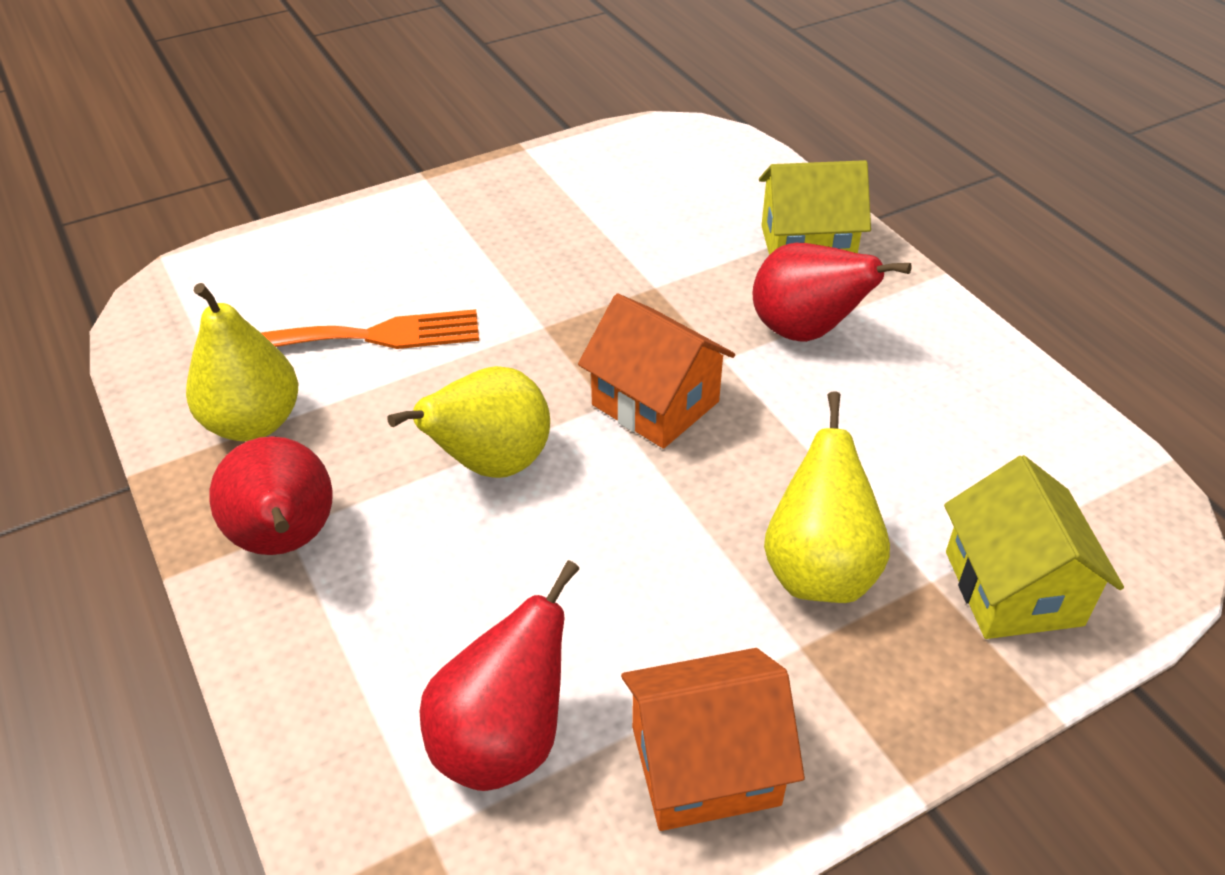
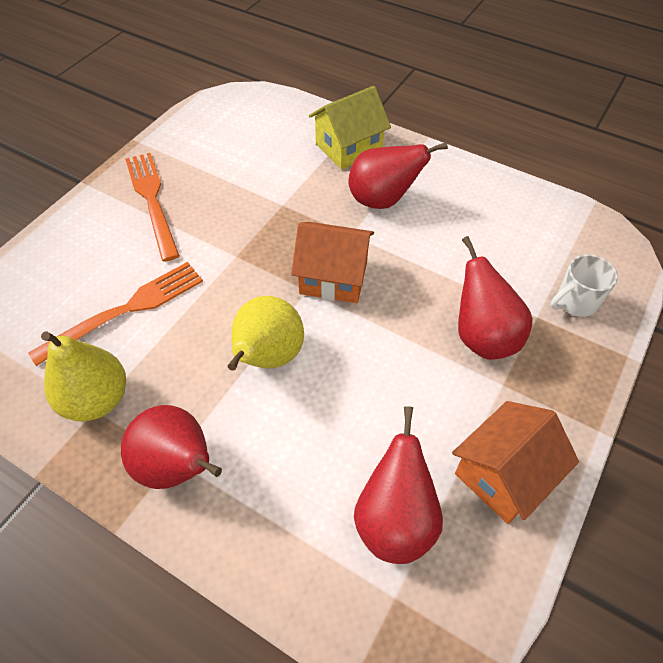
camera: 30 degrees left, 10 degrees up
yellow pear [764,391,890,603] -> red pear [458,236,533,360]
yellow house [944,455,1124,639] -> white mug [551,254,618,317]
none -> orange fork [125,153,180,262]

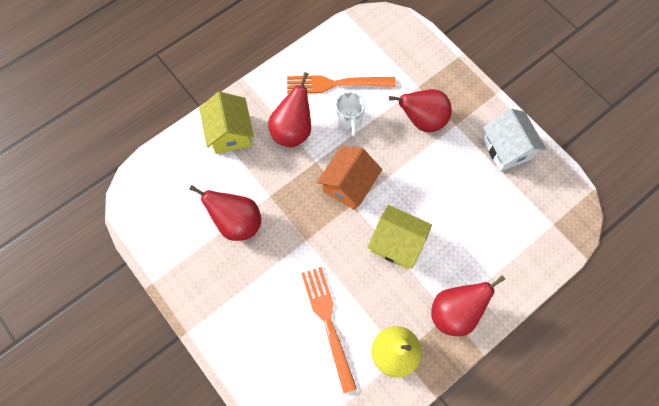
camera: 70 degrees left, 15 degrees up
orange fork [125,153,180,262] -> orange fork moved to [287,75,396,94]
yellow pear [228,296,304,371] -> yellow house [367,205,432,269]
red pear [354,406,443,564] -> red pear moved to [189,185,261,241]
orange house [452,401,579,524] -> white house [483,109,547,172]
white mug [551,254,618,317] -> white mug moved to [336,92,365,137]

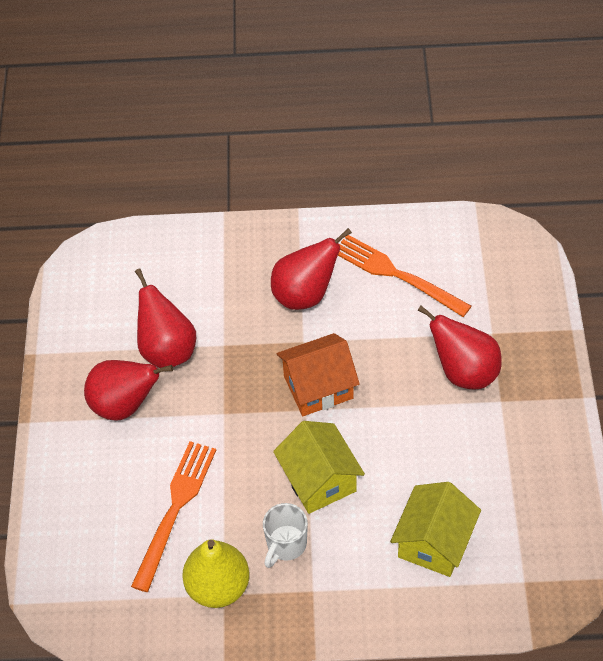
camera: 40 degrees right, 15 degrees down
yellow house [199,91,254,154] -> yellow house moved to [390,482,481,577]
white mug [336,92,365,137] -> white mug moved to [263,503,308,568]
red pear [431,275,505,336] -> red pear moved to [84,360,173,420]
white house [483,109,547,172] -> none

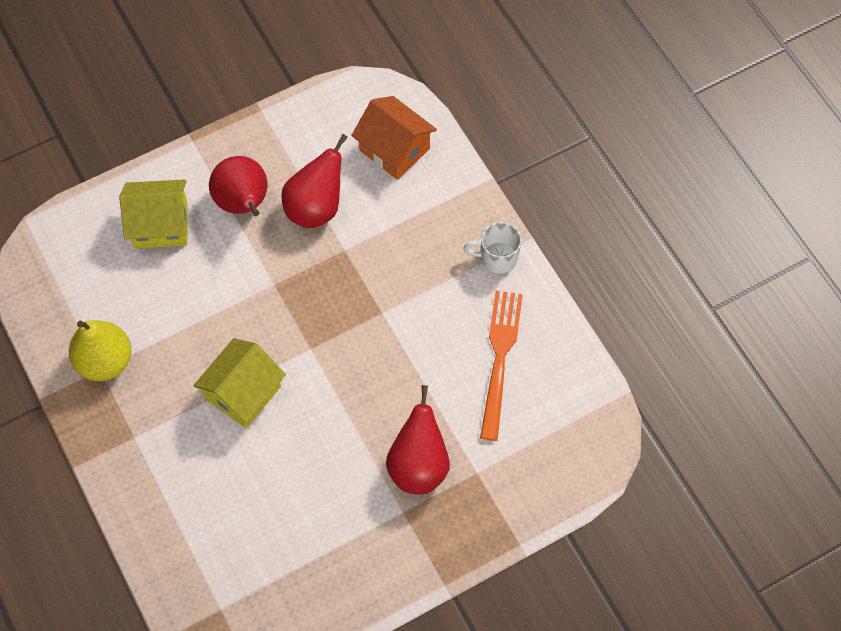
camera: 60 degrees right, 10 degrees up
orange fork [131,441,216,592] -> none
white mug [263,503,308,568] -> white mug moved to [464,222,522,274]
red pear [271,228,352,310] -> none
orange house [276,333,360,416] -> orange house moved to [351,96,437,180]
yellow house [390,482,481,577] -> yellow house moved to [119,179,187,248]

